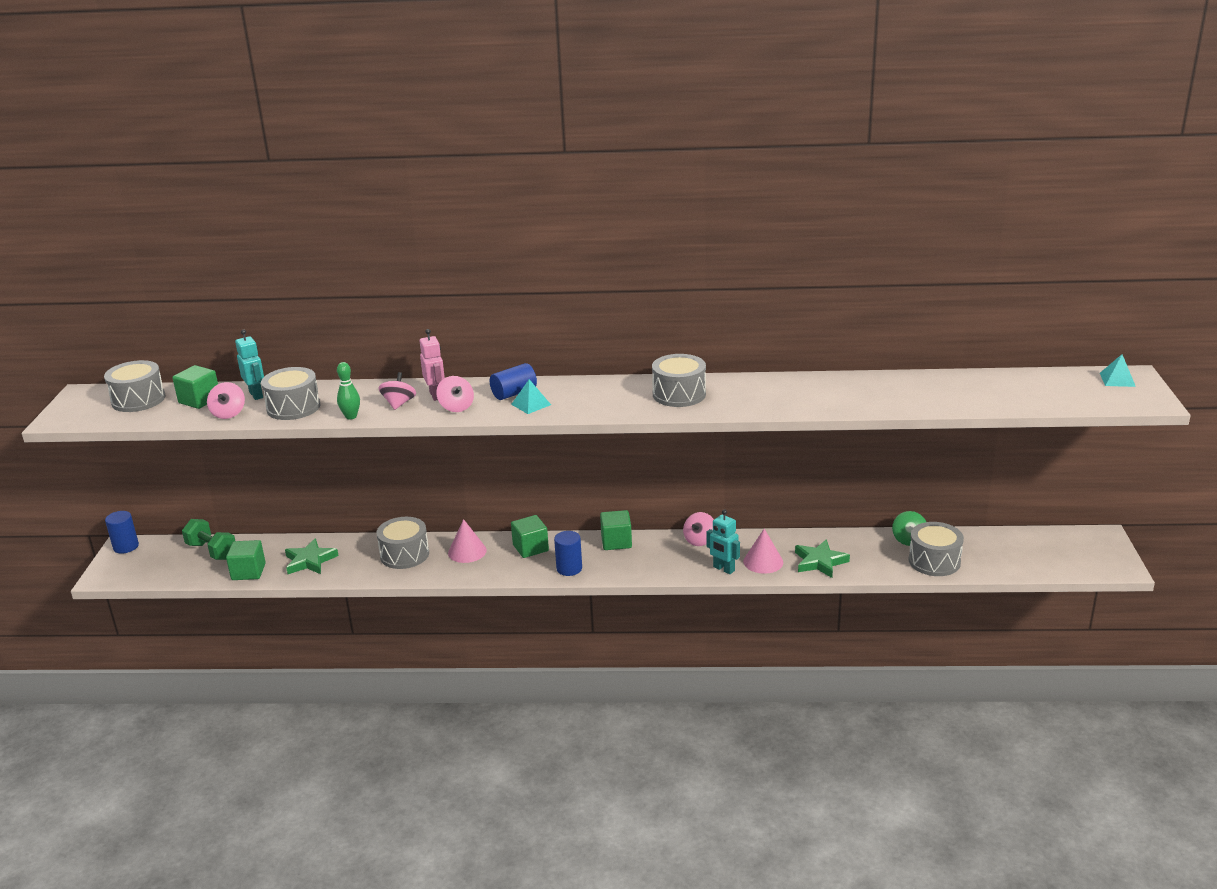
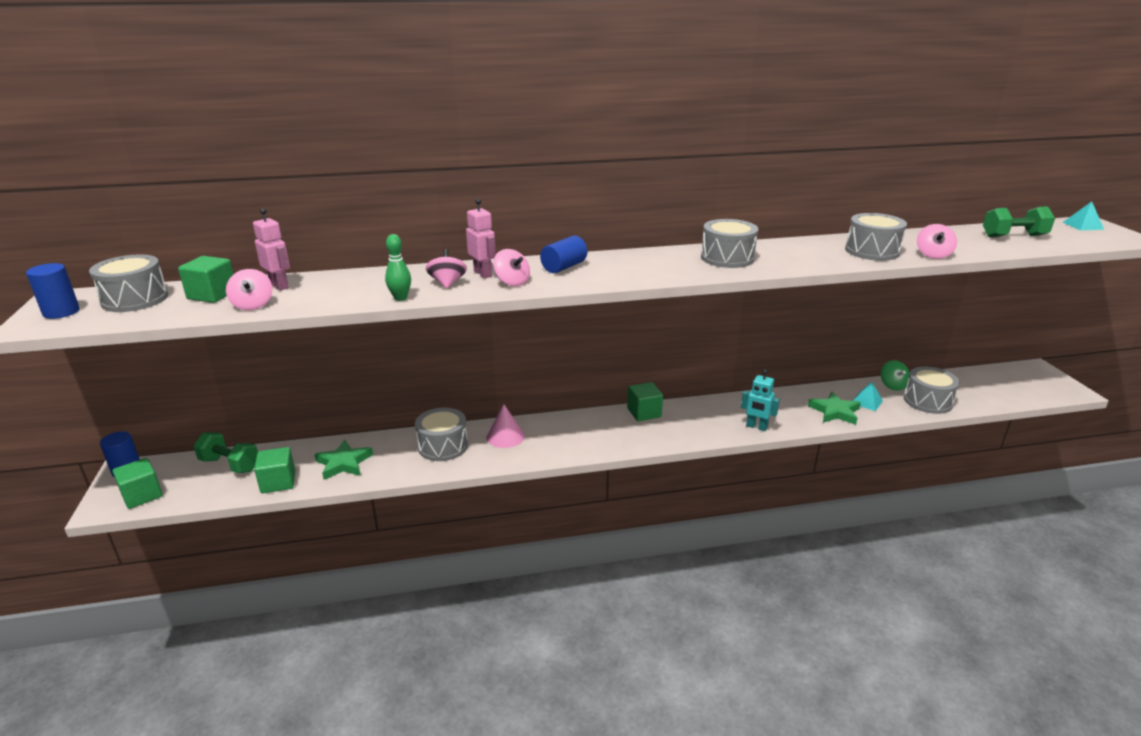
camera: 15 degrees left, 0 degrees up
turquoise robot [235,329,264,400] -> pink robot [253,208,290,291]
grey drum [261,367,321,420] -> grey drum moved to [845,213,907,261]
turquoise pyramid [511,379,551,414] -> turquoise pyramid moved to [853,382,883,411]
green cube [511,515,549,558] -> green cube moved to [113,458,163,509]
blue cylinder [554,531,582,576] -> blue cylinder moved to [26,263,80,319]
pink spinning top [683,512,714,546] -> pink spinning top moved to [917,224,957,259]
pink cone [743,529,783,574] -> none
none -> green dumbbell [983,207,1055,237]

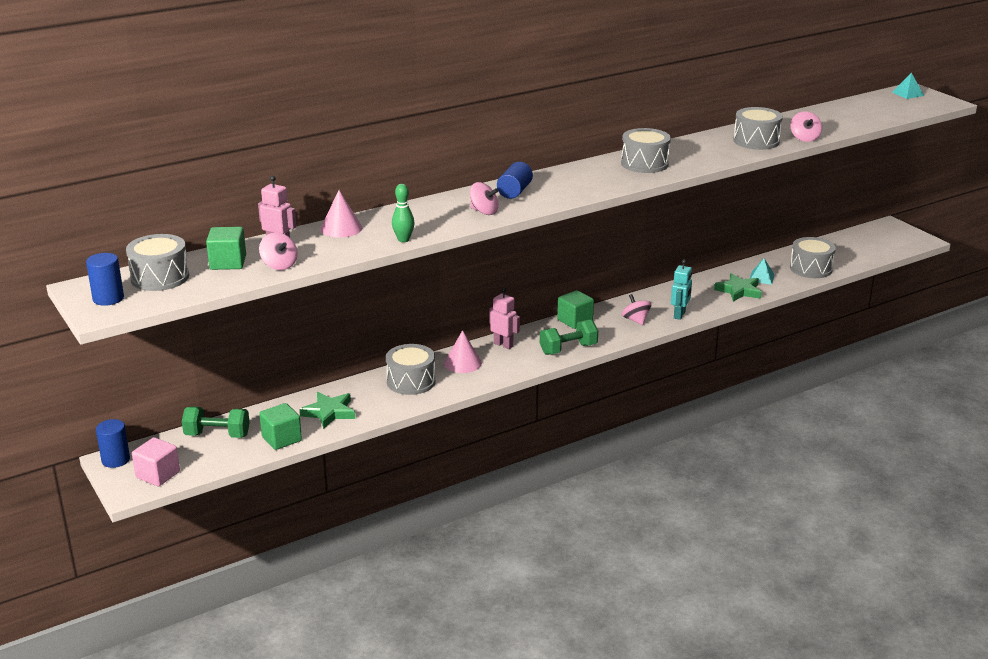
camera: 20 degrees left, 0 degrees up
green cube [113,458,163,509] -> pink cube [132,437,180,487]
pink spinning top [426,249,467,289] -> pink spinning top moved to [622,294,651,325]
pink robot [466,198,496,278] -> pink robot moved to [489,288,520,349]
turquoise robot [741,369,780,431] -> turquoise robot turned 75 degrees counterclockwise [671,260,692,320]
green spinning top [881,360,910,391] -> none
green dumbbell [983,207,1055,237] -> green dumbbell moved to [540,319,598,355]
none -> pink cone [320,190,362,238]

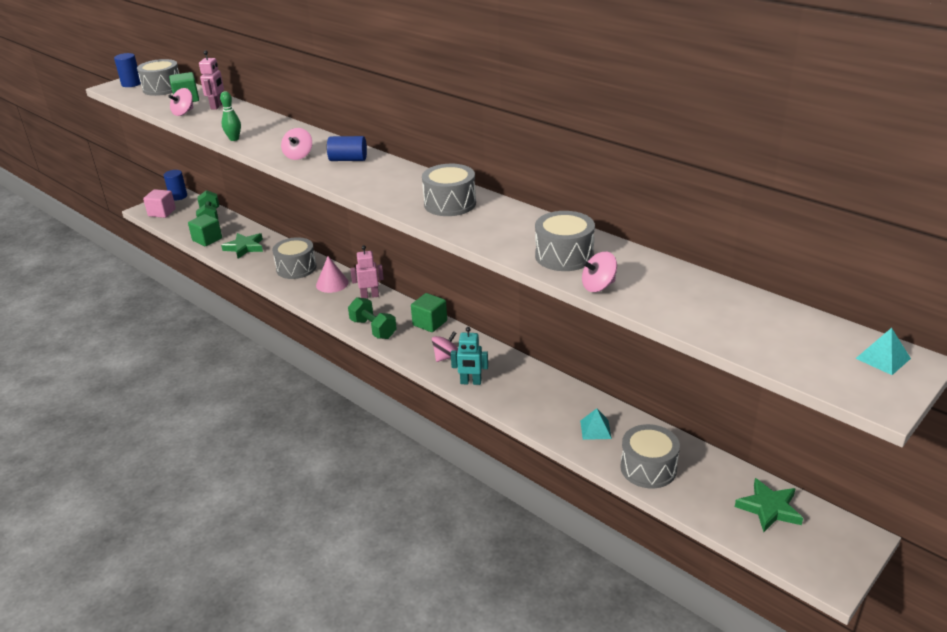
camera: 75 degrees right, 5 degrees up
pink cone [320,190,362,238] -> none
pink robot [489,288,520,349] -> pink robot turned 120 degrees counterclockwise [350,245,384,298]
green star [714,273,762,302] -> green star moved to [735,478,803,532]

